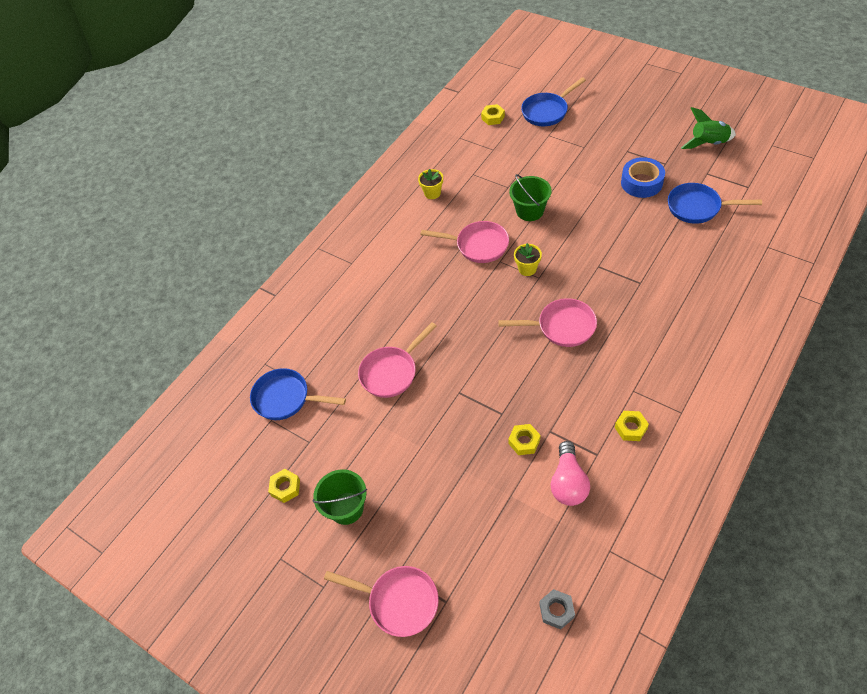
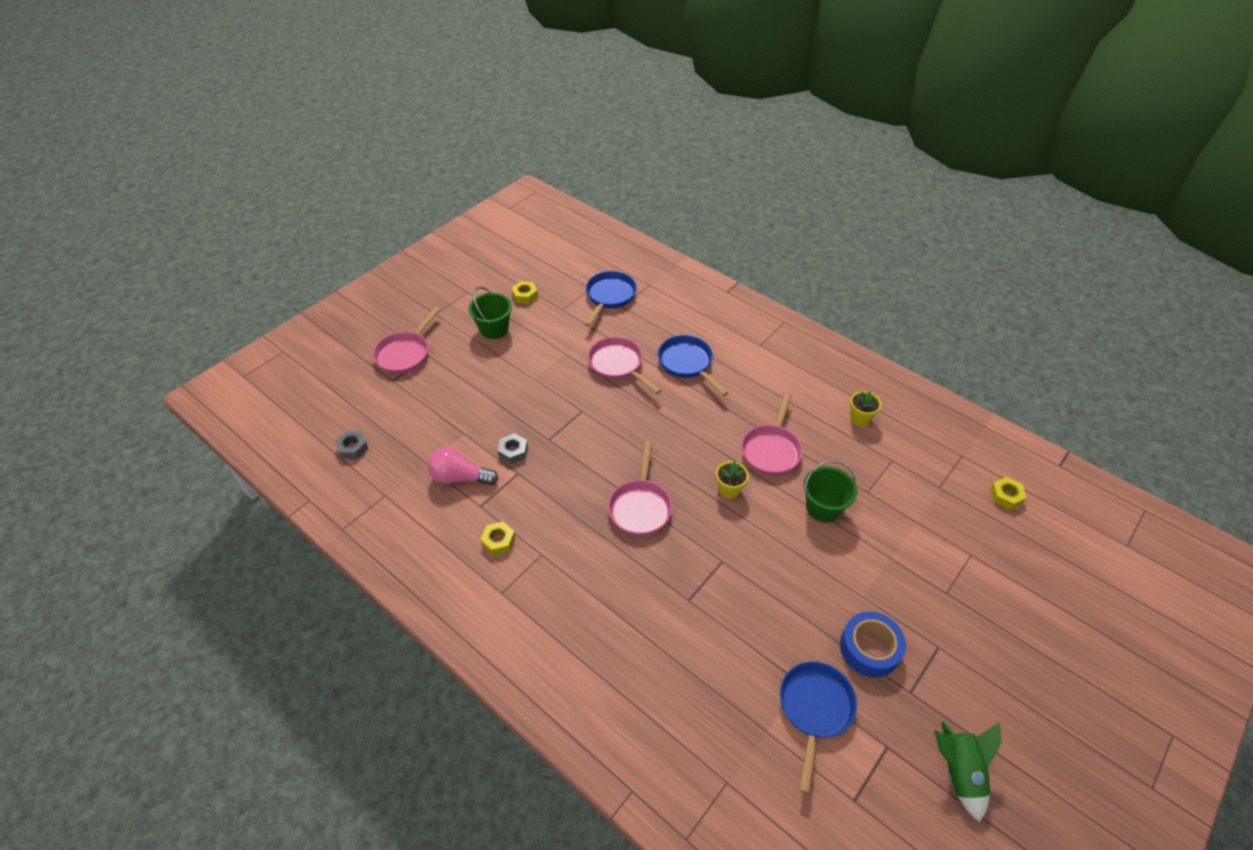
camera: 90 degrees right, 5 degrees down
yellow nut [508,424,540,455] -> grey nut [498,433,528,464]
blue pan [521,77,586,126] -> blue pan moved to [658,335,729,396]

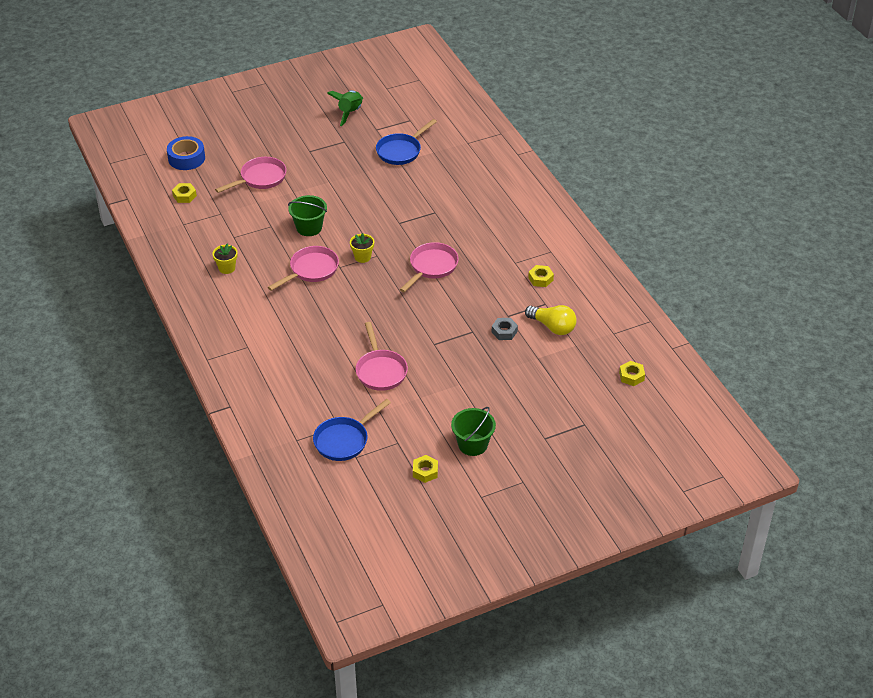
camera: 155 degrees left, 5 degrees down
grey nut [335,431,368,459] -> yellow nut [619,361,645,386]
pink pan [373,306,441,374] -> pink pan moved to [215,157,286,193]
pink light bulb [428,447,498,485] -> yellow light bulb [525,305,577,335]
blue pan [658,335,729,396] -> none
blue tape [840,612,906,678] -> blue tape moved to [167,136,205,170]

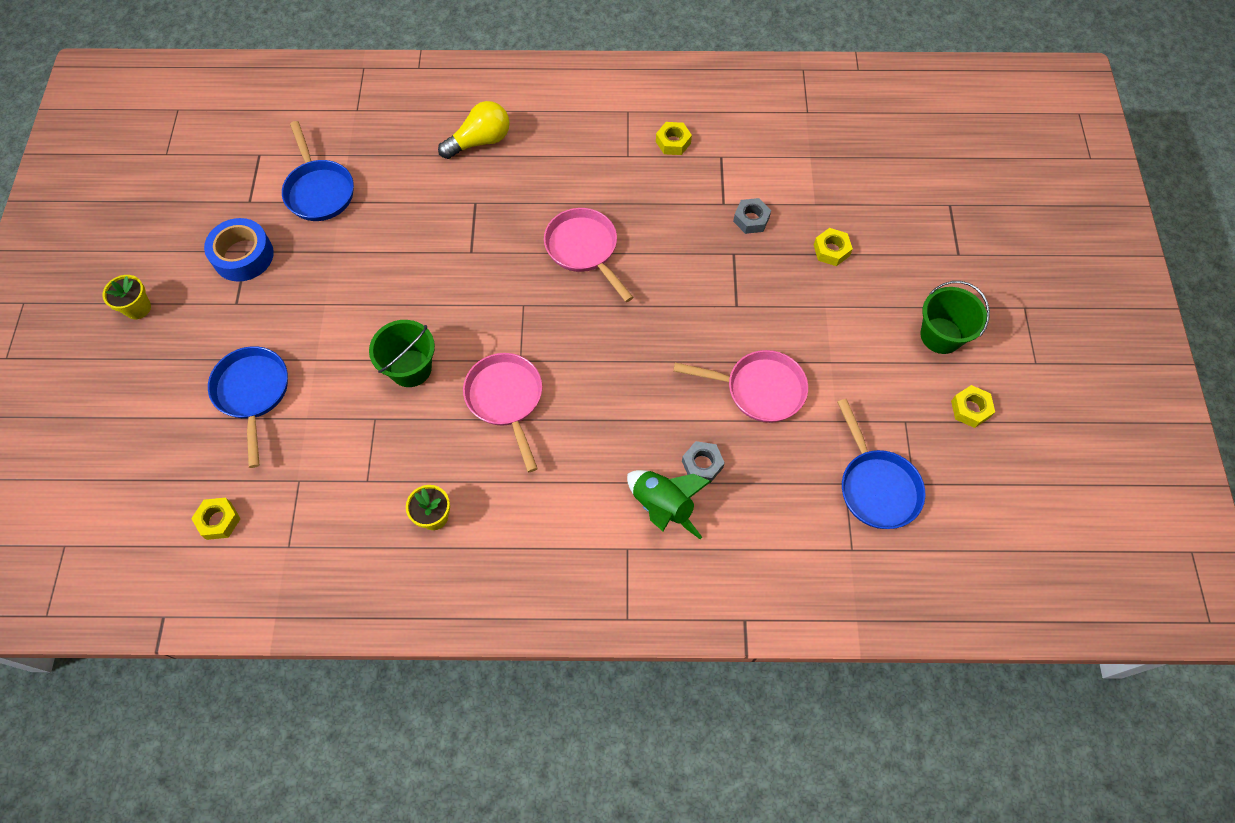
camera: 65 degrees left, 20 degrees up
blue tape [167,136,205,170] -> blue tape moved to [204,218,274,282]
pink pan [215,157,286,193] -> blue pan [208,346,288,468]
green rocket [327,90,363,126] -> green rocket moved to [627,470,711,539]
yellow flower pot [350,233,374,263] -> yellow flower pot moved to [103,275,151,319]
yellow light bulb [525,305,577,335] -> yellow light bulb moved to [438,101,509,159]
yellow nut [619,361,645,386] -> yellow nut moved to [814,228,853,266]
none -> grey nut [682,441,725,483]

